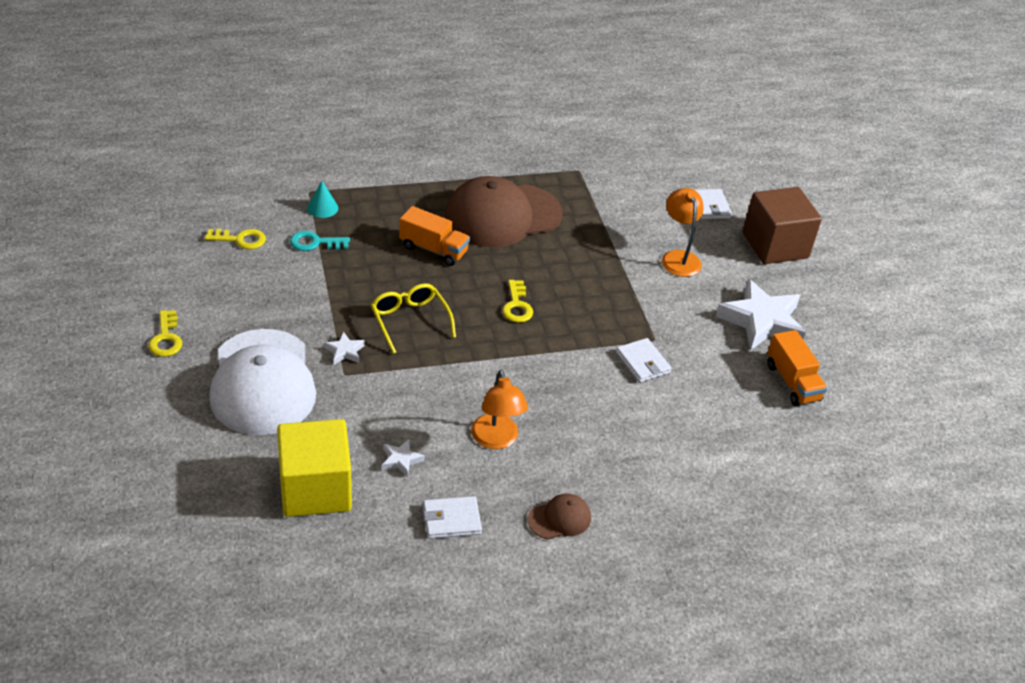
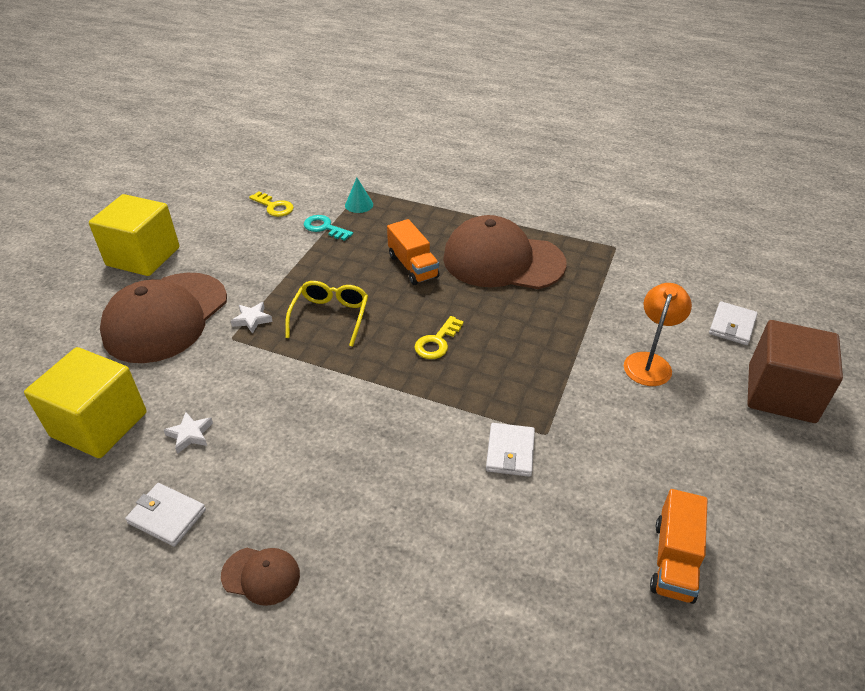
camera: 40 degrees right, 0 degrees up
yellow key [148,310,182,357] -> yellow cube [89,194,180,276]
white cap [209,329,316,435] -> brown cap [100,273,227,363]
orange lamp [471,370,528,449] -> none
white star [716,279,806,351] -> none

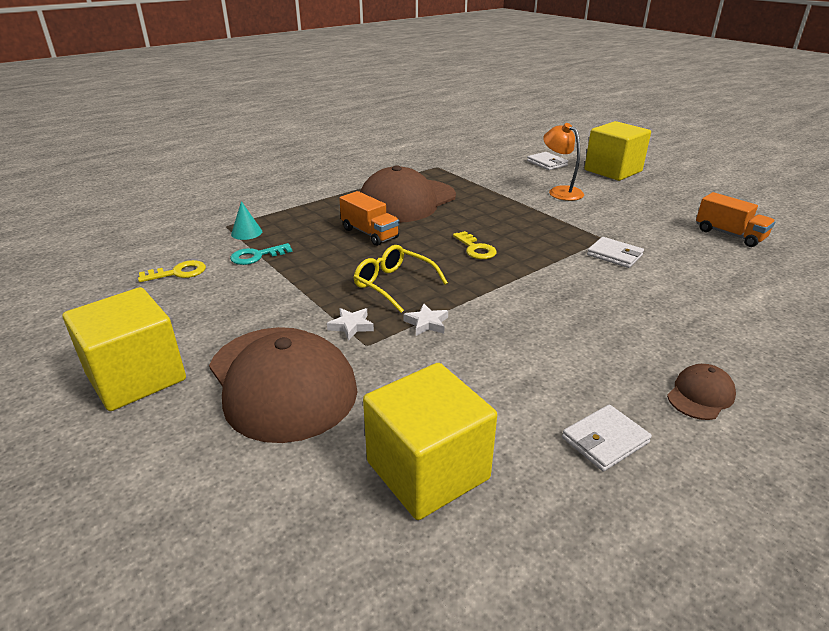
camera: 60 degrees left, 10 degrees down
white star [164,412,213,454] -> white star moved to [403,304,448,336]
orange truck [387,219,440,285] -> orange truck turned 45 degrees clockwise [339,191,399,246]
brown cube [748,320,843,423] -> yellow cube [585,121,651,181]

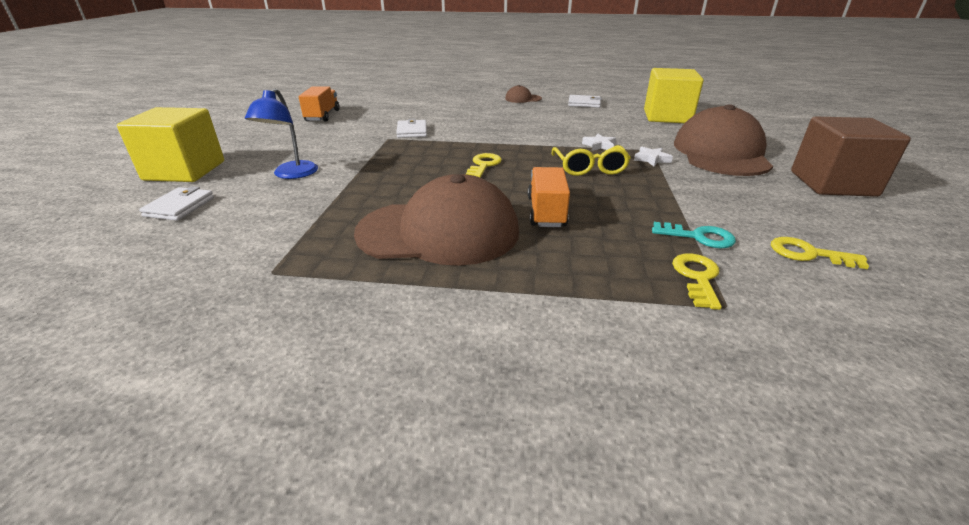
camera: 135 degrees left, 0 degrees up
yellow cube [63,287,186,411] -> brown cube [791,117,911,197]
turquoise cone [231,201,262,240] -> yellow key [672,253,722,310]
orange lamp [543,123,584,201] -> blue lamp [245,89,318,179]

